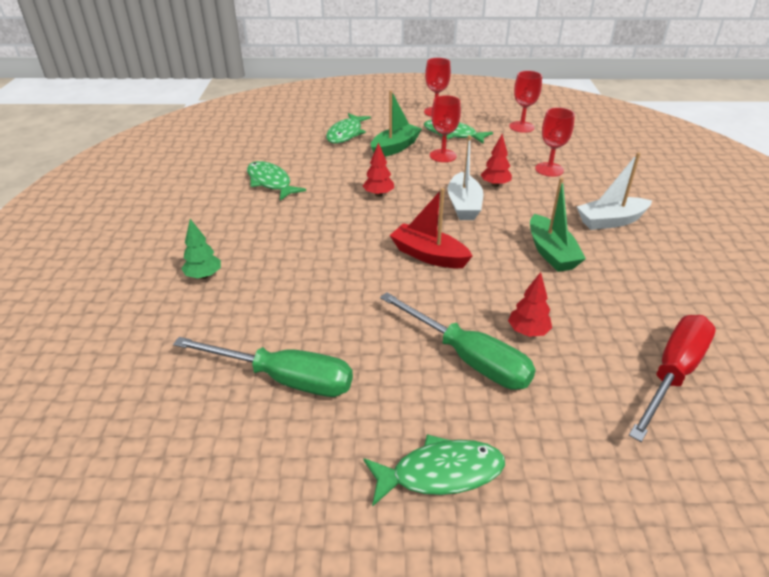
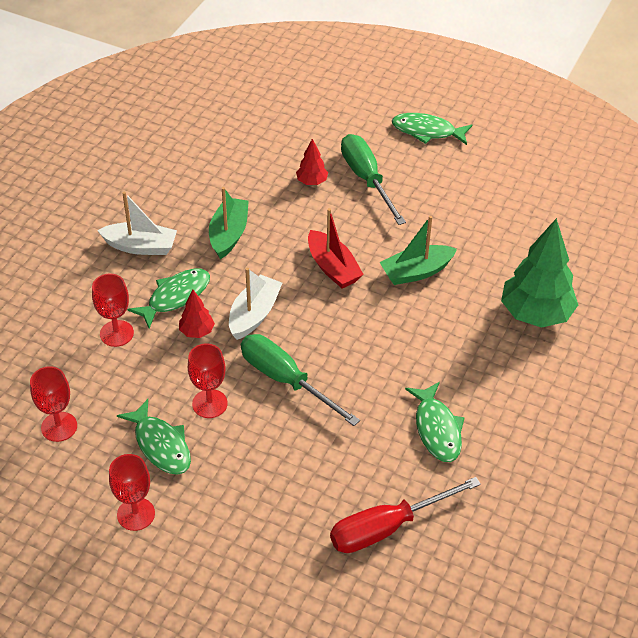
camera: 155 degrees left, 10 degrees up
green screwdriver [173,337,353,397] -> green screwdriver moved to [241,334,360,426]
green tree [182,219,221,279] -> green tree [501,218,578,328], size x2.14
green fish [326,113,371,143] -> green fish moved to [127,269,210,329]
red tree [363,142,394,197] -> none
green boat [371,90,422,157] -> green boat moved to [380,216,457,285]
red screwdriver [629,315,716,442] -> red screwdriver moved to [330,477,481,553]

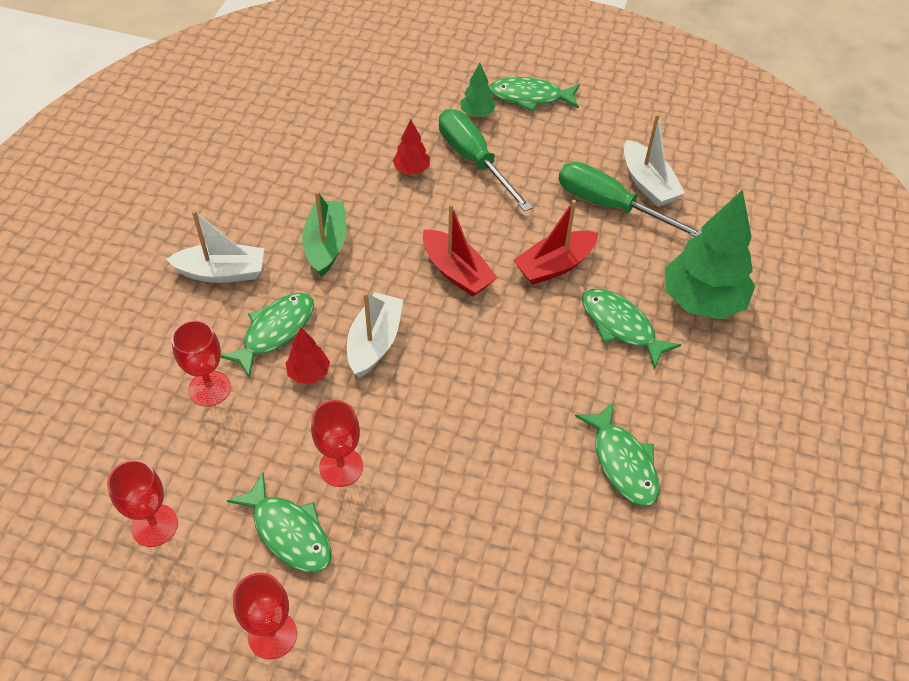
camera: 10 degrees left, 5 degrees up
green screwdriver [241,334,360,426] -> green screwdriver moved to [558,162,702,237]
red screwdriver [330,477,481,553] -> none
green boat [380,216,457,285] -> red boat [513,200,599,285]
none -> green tree [460,63,496,117]
none -> green fish [582,289,681,369]
none -> white boat [624,114,685,207]

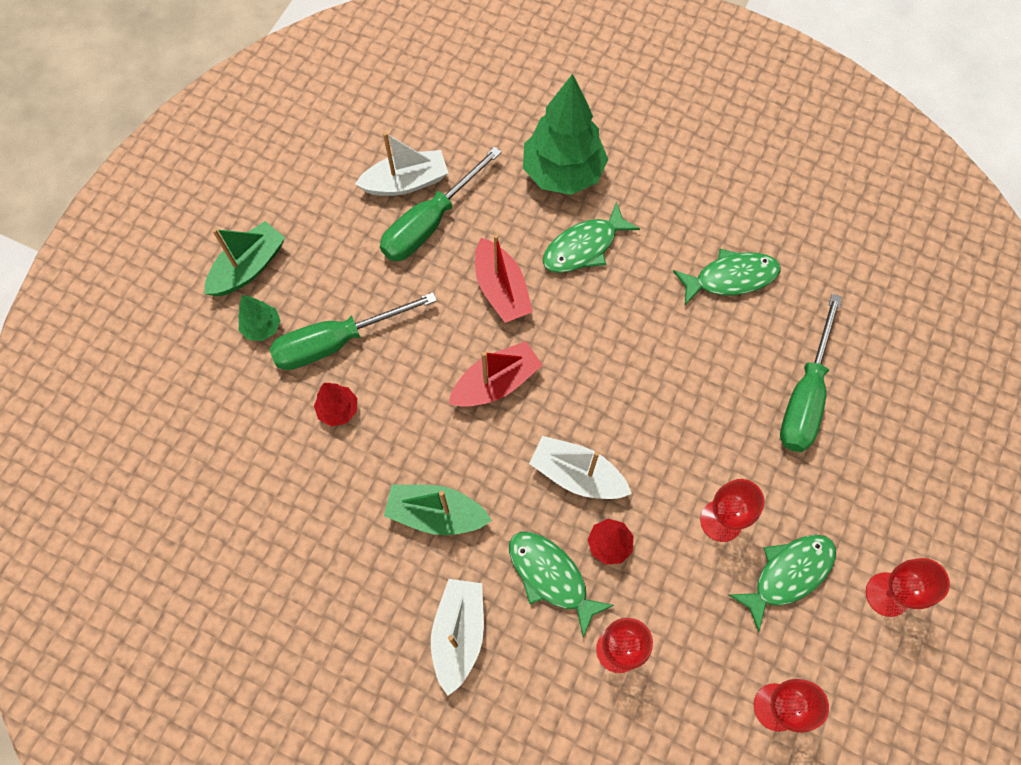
camera: 80 degrees left, 15 degrees up
green fish [489,77,580,112] -> green boat [204,221,285,296]
none -> green screwdriver [780,294,842,452]

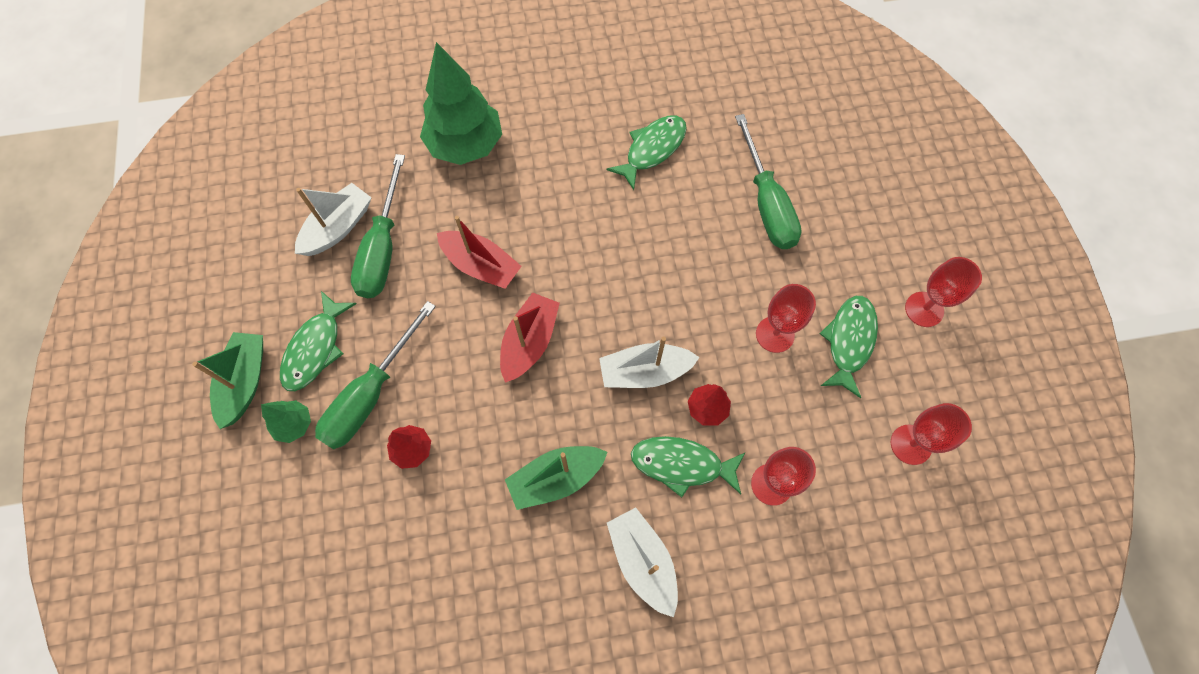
camera: 35 degrees left, 0 degrees up
green fish [543,202,640,273] -> green fish moved to [280,291,356,391]

